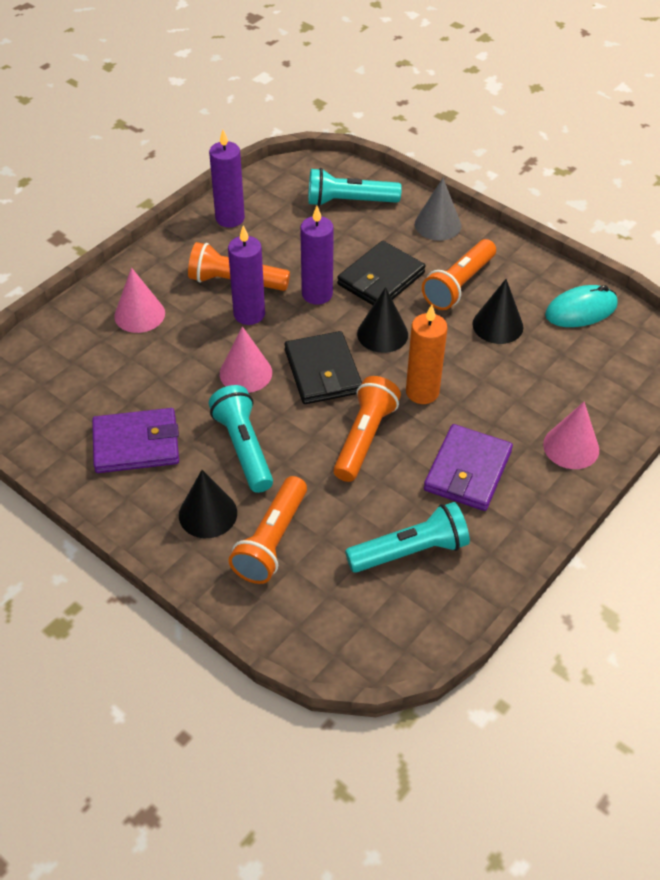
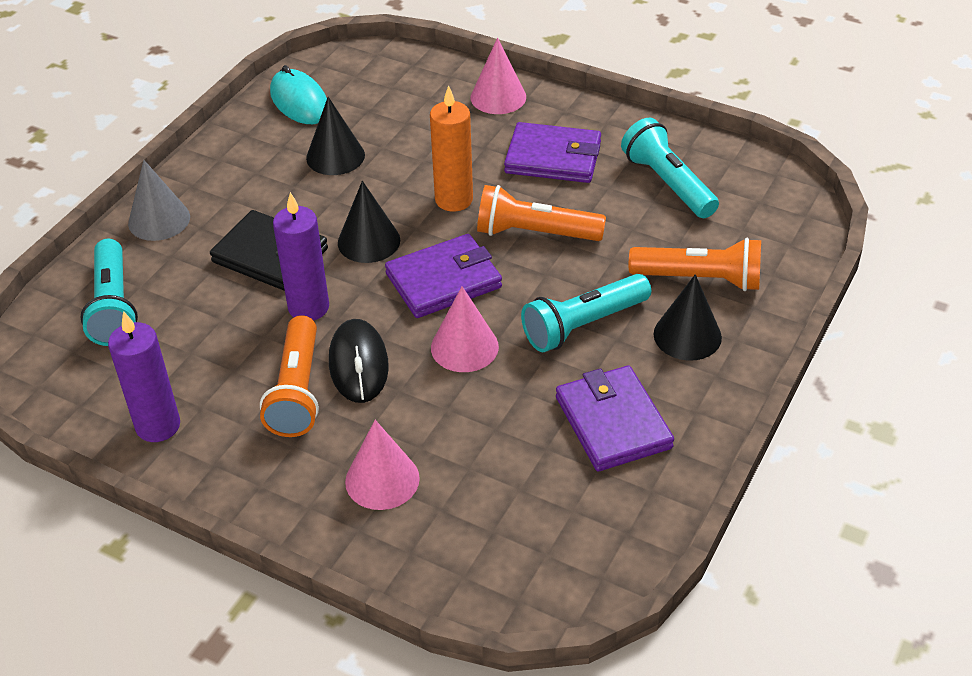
camera: 100 degrees left, 5 degrees down
purple candle [228,225,265,325] -> black mouse [329,319,389,403]
black wallet [284,331,362,404] -> purple wallet [385,234,502,318]
orange flashlight [422,239,496,310] -> none

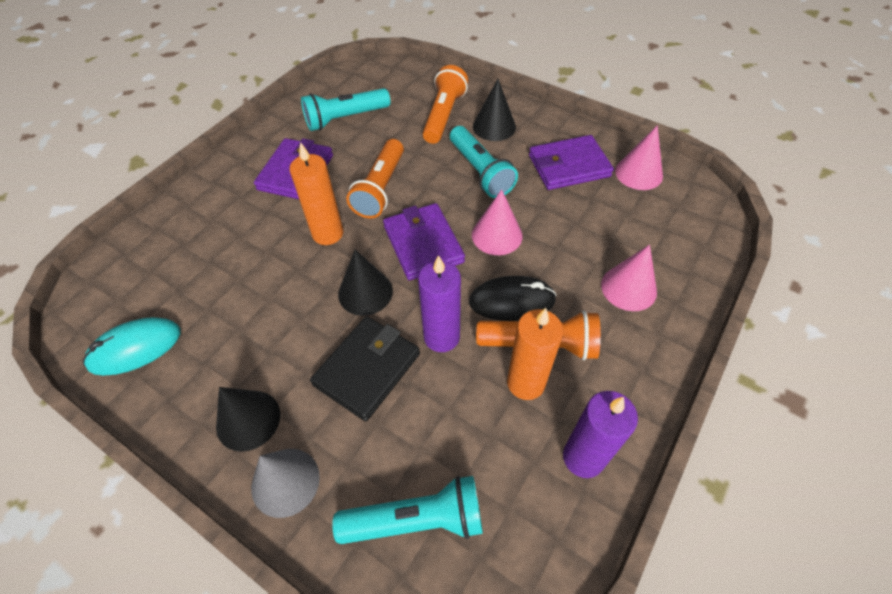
camera: 85 degrees left, 10 degrees up
black cone [306,97,365,175] -> black cone moved to [216,387,280,452]
pink cone [471,38,526,114] -> pink cone moved to [615,125,663,190]
none -> orange candle [507,308,563,400]

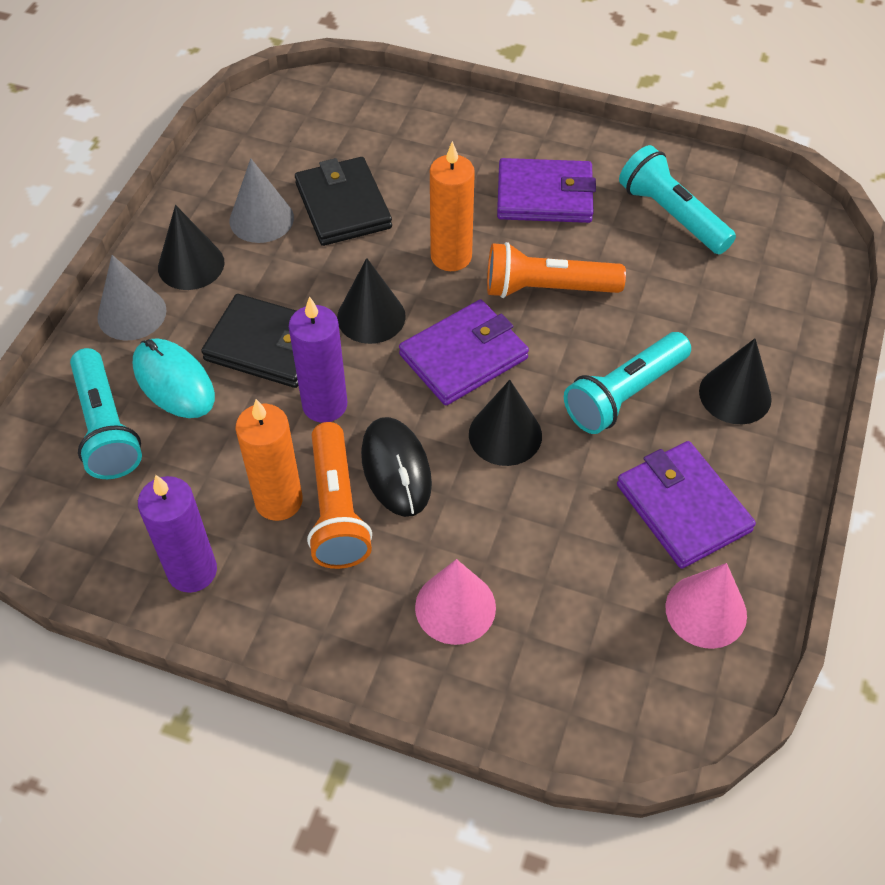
camera: 75 degrees right, 0 degrees up
turquoise mouse [83,317,181,376] -> turquoise mouse moved to [132,338,215,418]
orange flashlight [423,65,468,144] -> none
pink cone [472,189,522,255] -> black cone [469,380,542,466]
none -> grey cone [230,158,294,243]
none -> black wallet [295,157,392,246]

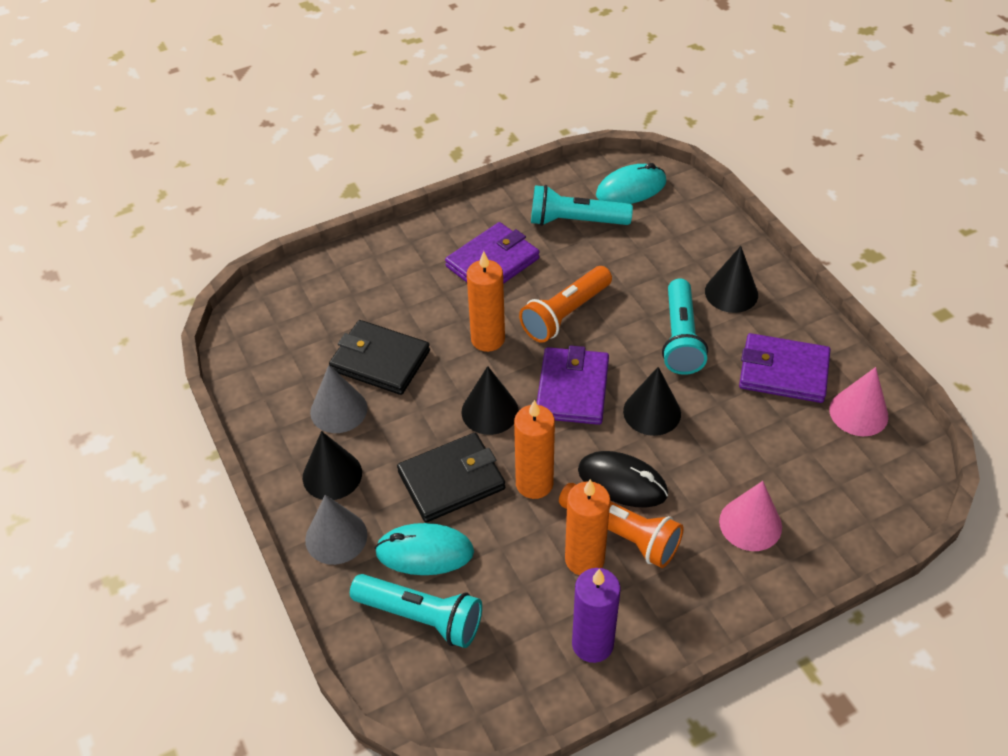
camera: 45 degrees left, 5 degrees down
purple candle [289,296,347,423] -> orange candle [514,400,555,499]
none -> turquoise mouse [596,163,667,204]

